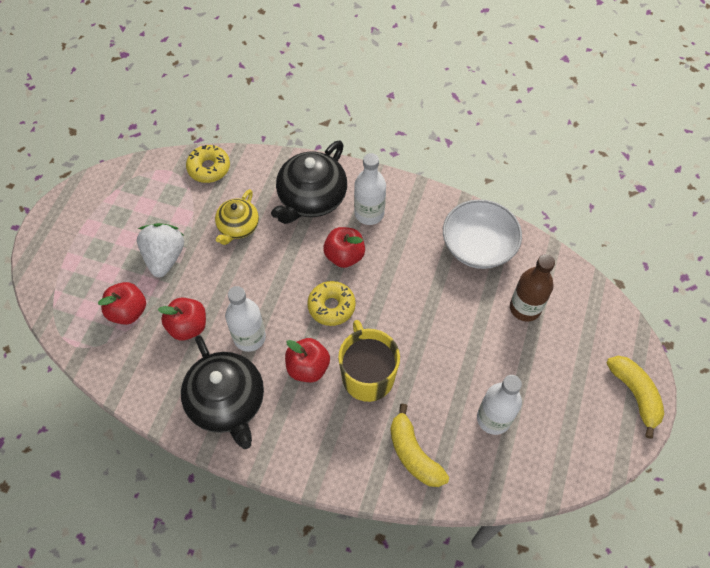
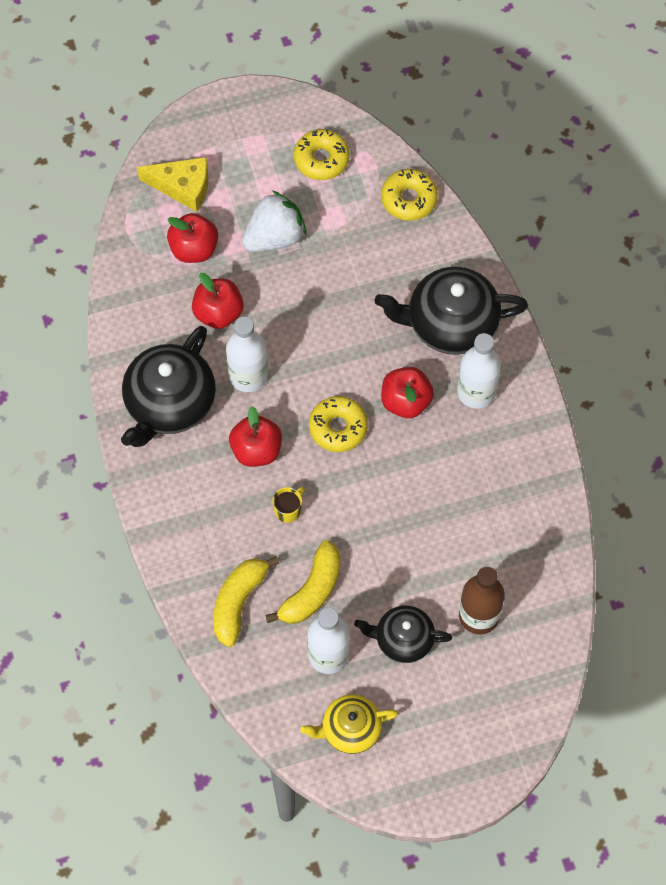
camera: 55 degrees right, 5 degrees up
yellow teapot [215,189,259,245] -> yellow teapot moved to [300,694,398,754]
yellow mug [338,320,400,402] -> yellow mug [272,486,305,523], size x0.42
white bowl [443,199,522,269] -> none
yellow banana [606,356,664,439] -> yellow banana moved to [266,540,340,624]
none -> yellow cheese [137,157,208,212]
none -> yellow donut [294,129,350,180]
none -> black teapot [354,606,452,663]

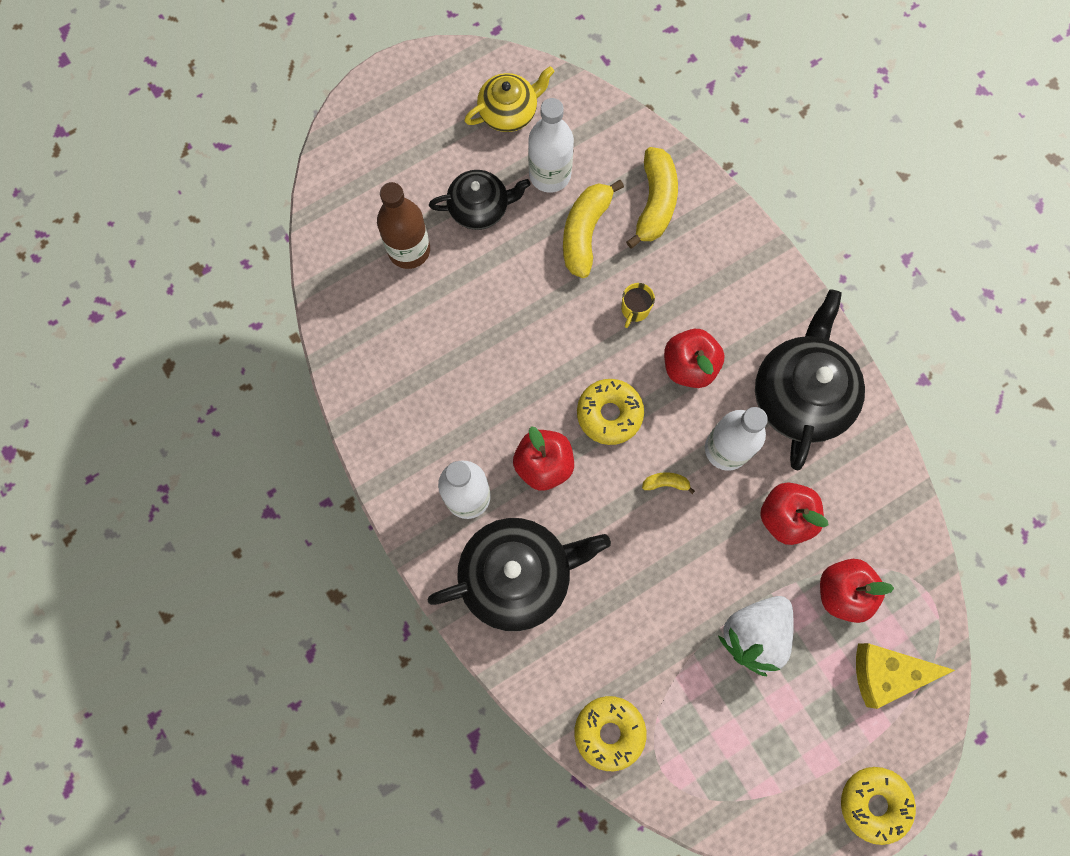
camera: 165 degrees right, 10 degrees up
yellow donut [294,129,350,180] -> yellow donut moved to [841,767,916,845]
none -> yellow banana [642,472,695,494]

